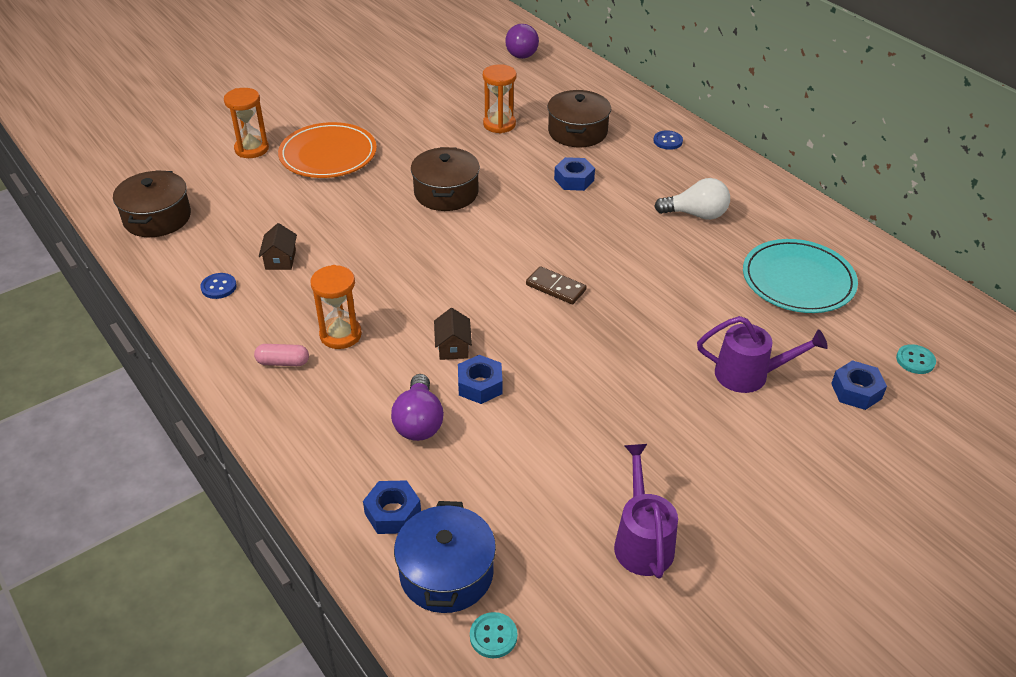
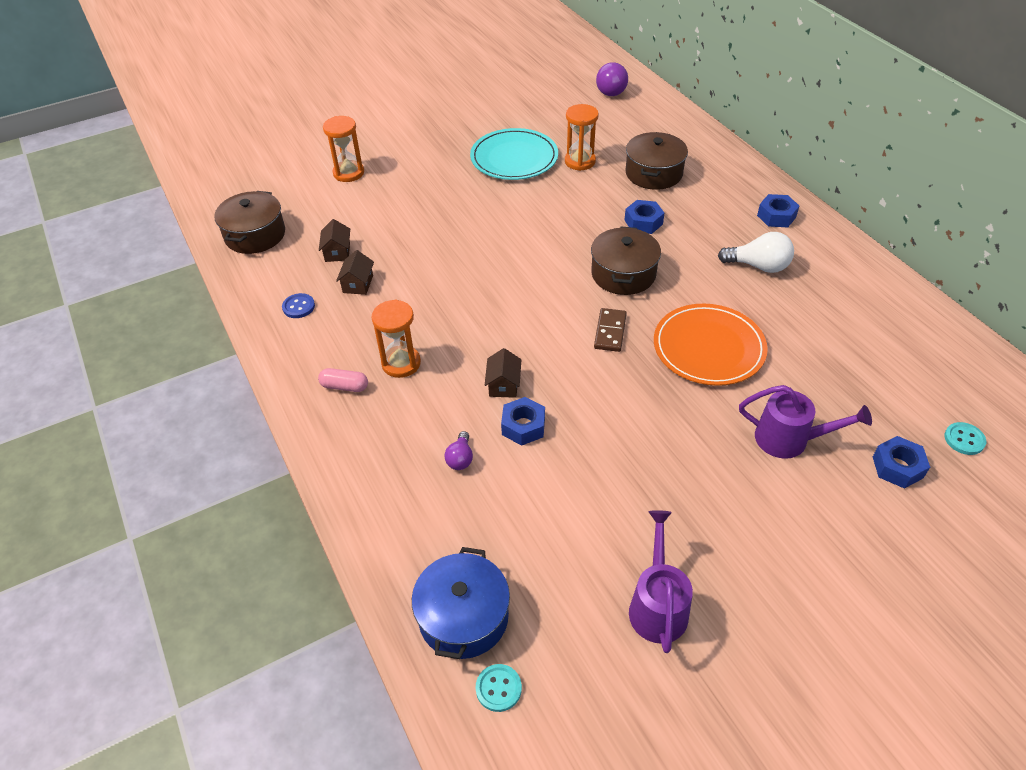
camera: 10 degrees right, 5 degrees up
orange plate [278,122,377,178] -> orange plate moved to [654,304,768,386]
blue nut [363,480,421,534] -> blue nut moved to [757,194,799,227]
purple light bulb [391,374,444,441] -> purple light bulb [444,431,473,470], size x0.57
brown pot [411,147,480,211] -> brown pot moved to [591,227,661,295]
brown domino [526,266,587,304] -> brown domino turned 60 degrees clockwise [594,308,627,352]
blue button [653,130,683,150] -> none
turquoise plate [743,239,858,313] -> turquoise plate moved to [470,128,558,180]
none -> brown house [319,219,350,262]

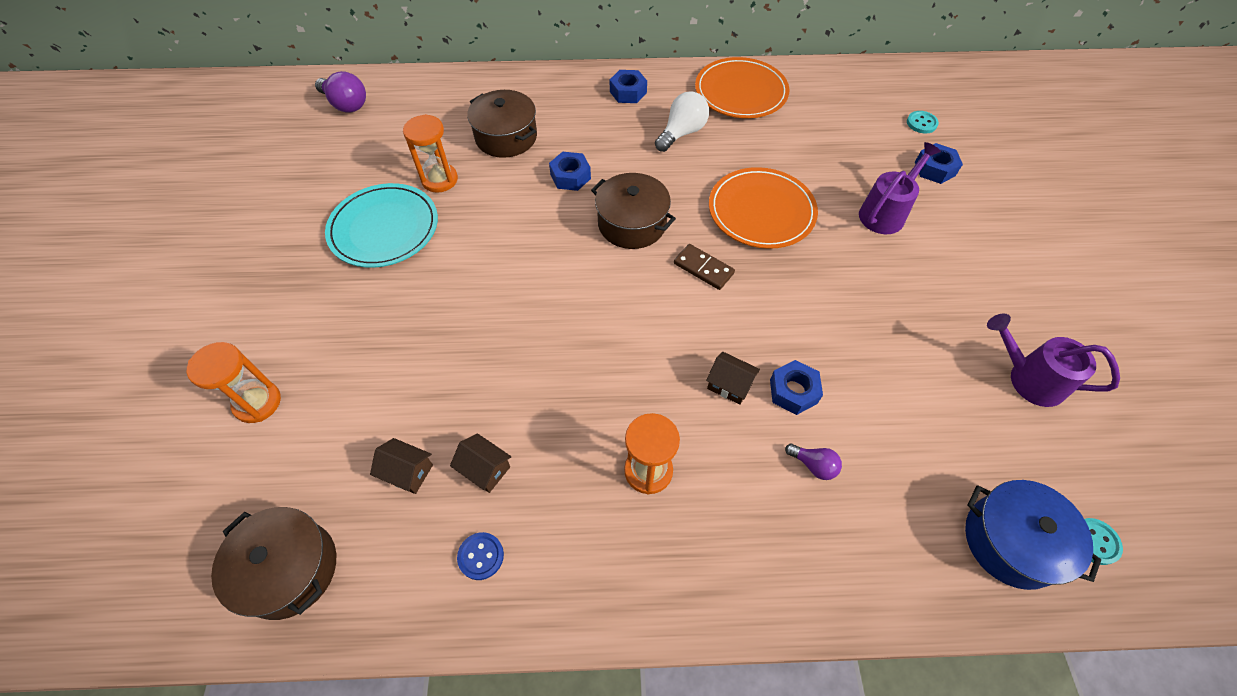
camera: 65 degrees left, 10 degrees up
pink capsule [318,368,368,392] -> none
none -> orange plate [695,57,789,118]

